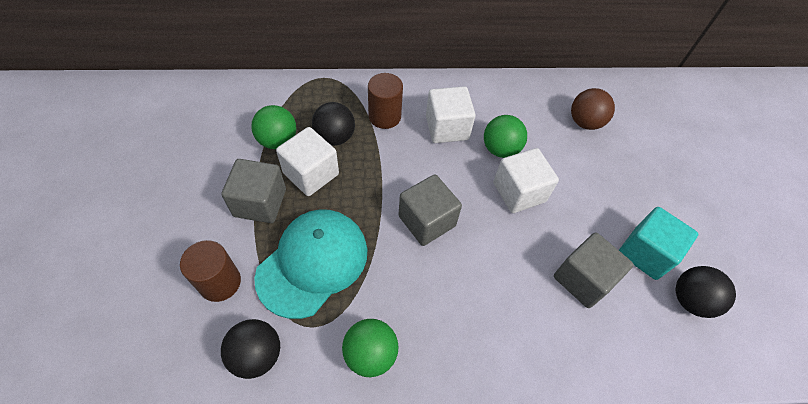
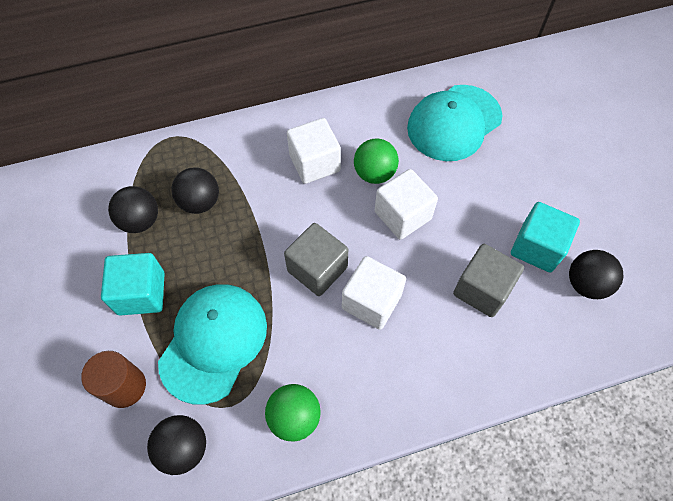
camera: 10 degrees left, 5 degrees up
grey cube [221,159,286,223] -> turquoise cube [101,253,165,315]
green ball [251,105,296,149] -> black ball [108,186,158,233]
white cube [276,127,339,196] -> white cube moved to [342,256,406,330]
brown cylinder [368,73,403,129] -> none
brown ball [571,88,615,130] -> turquoise cap [407,85,502,161]

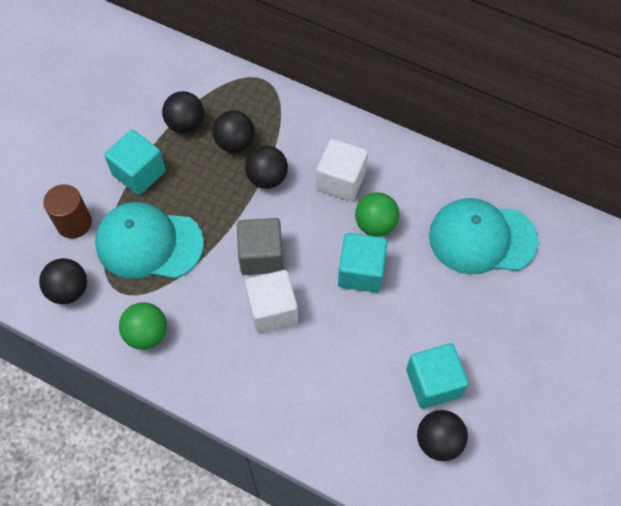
camera: 45 degrees right, 0 degrees up
turquoise cap [158,284,267,405] -> turquoise cap turned 150 degrees counterclockwise [95,202,204,279]
white cube [375,169,438,240] -> turquoise cube [338,233,388,293]
grey cube [453,244,524,317] -> none
none -> black ball [245,146,288,189]

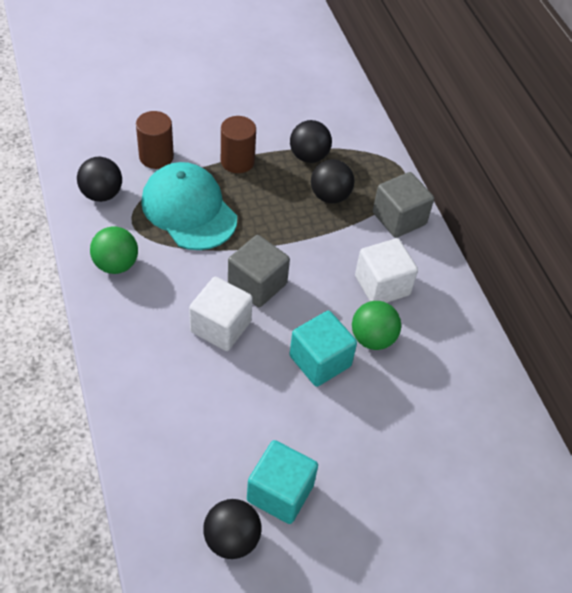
camera: 40 degrees right, 10 degrees down
turquoise cube [104,130,166,195] -> brown cylinder [221,116,256,173]
black ball [245,146,288,189] -> none
turquoise cap [429,198,539,275] -> none
none -> grey cube [373,172,434,238]

